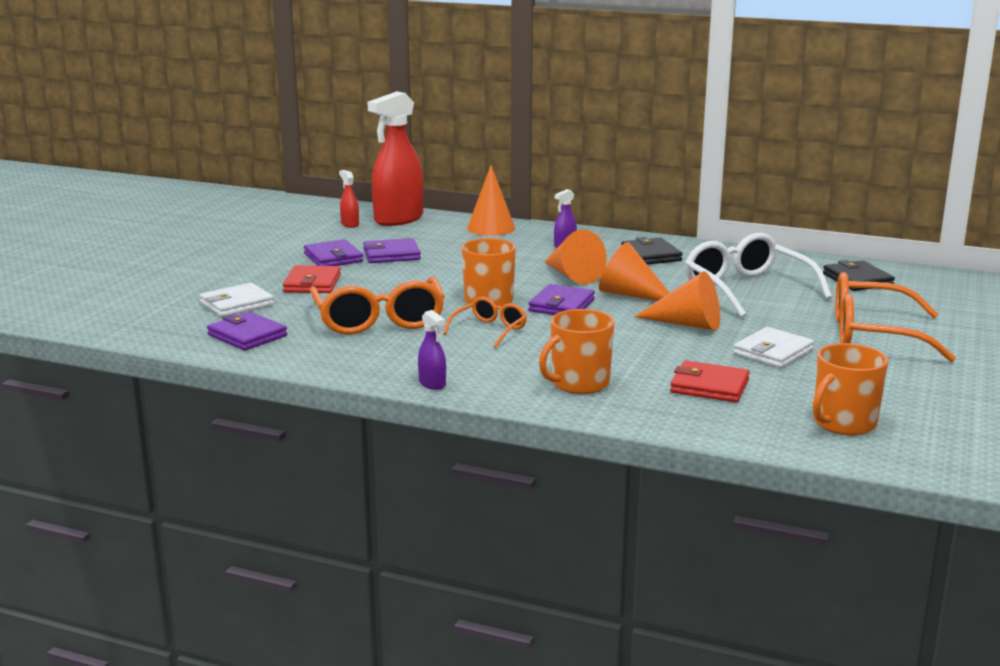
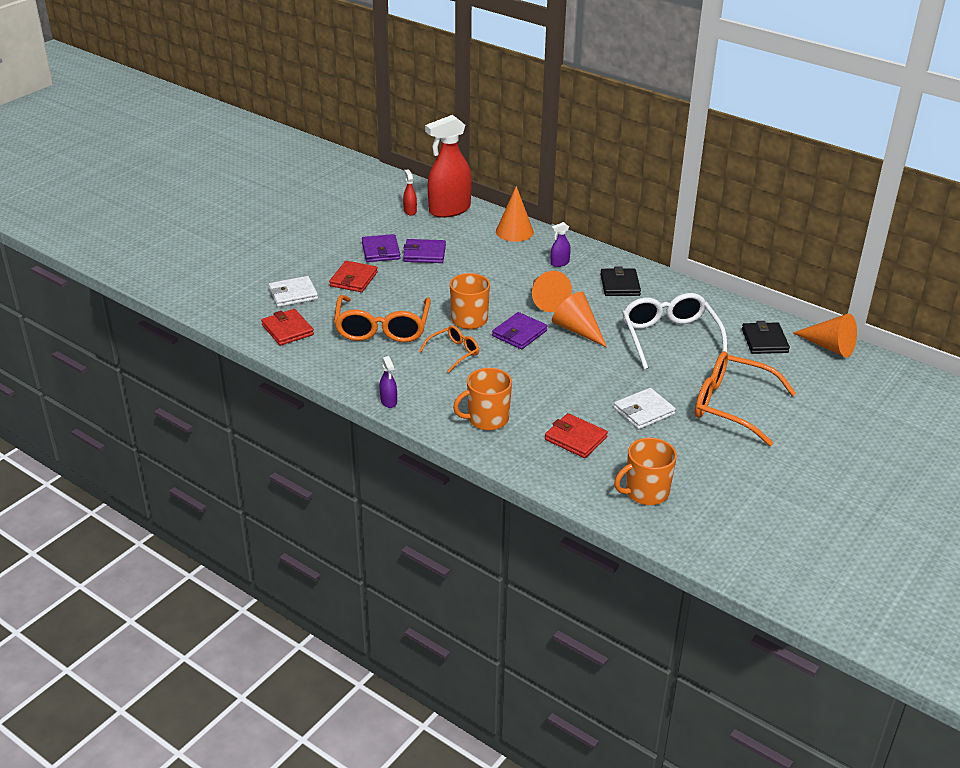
camera: 15 degrees right, 15 degrees up
purple wallet [207,312,287,351] -> red wallet [261,309,314,346]
orange cone [634,271,720,331] -> orange cone moved to [793,314,857,358]

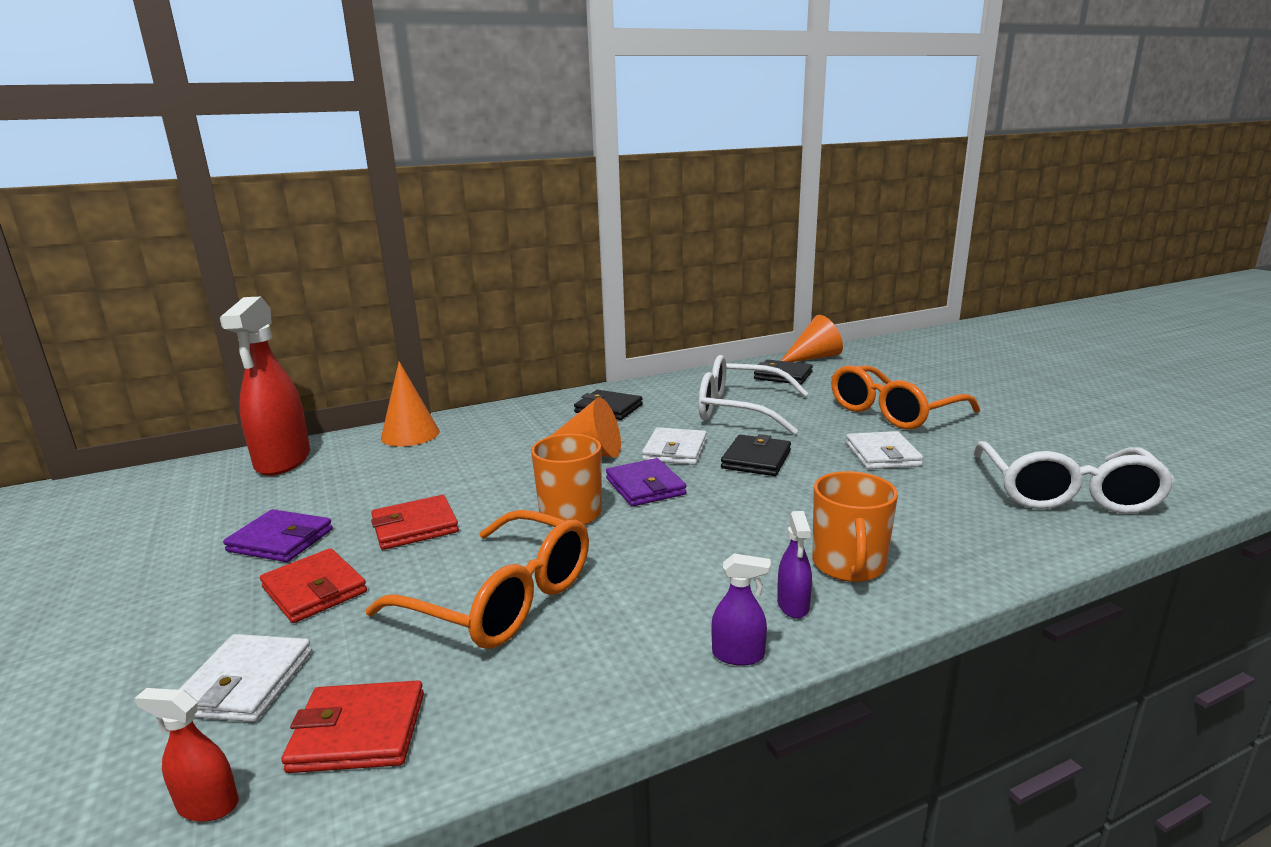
camera: 60 degrees left, 15 degrees down
red spray bottle [403,169,417,216] -> red spray bottle moved to [134,688,239,822]
purple wallet [403,239,446,263] -> none
orange glasses [419,325,479,372] -> none
red wallet [545,413,608,458] -> red wallet moved to [371,495,459,550]
purple spray bottle [551,222,571,267] -> purple spray bottle moved to [777,511,812,619]
orange cone [552,291,607,347] -> white wallet [642,427,707,465]
orange mug [614,438,677,505] -> white glasses [974,441,1175,514]
none -> black wallet [721,434,791,476]

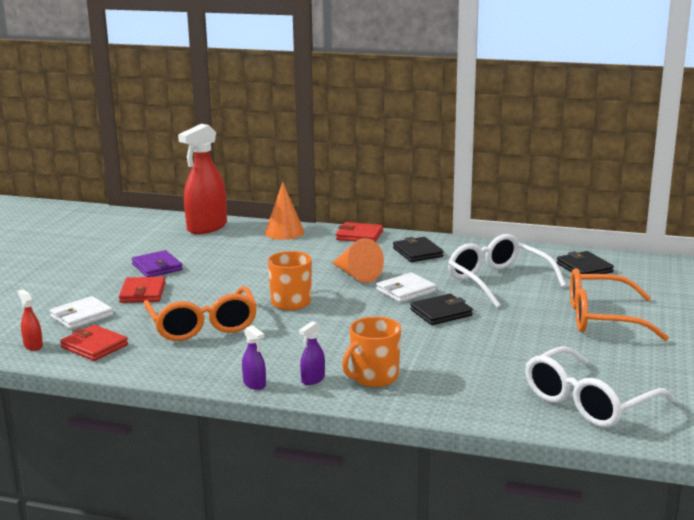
camera: 40 degrees right, 0 degrees up
red wallet [371,495,459,550] -> red wallet moved to [336,222,383,242]
purple wallet [606,458,687,506] -> none
orange cone [781,315,843,362] -> none
white wallet [846,431,923,469] -> none

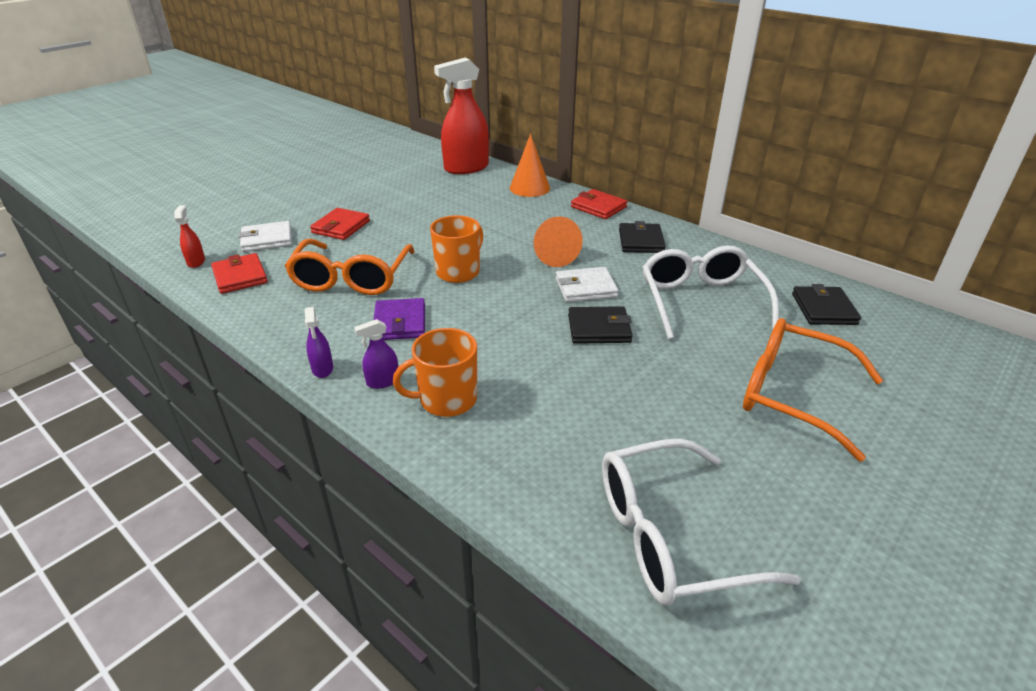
camera: 25 degrees right, 15 degrees up
purple wallet [132,250,183,277] -> purple wallet moved to [374,298,425,340]

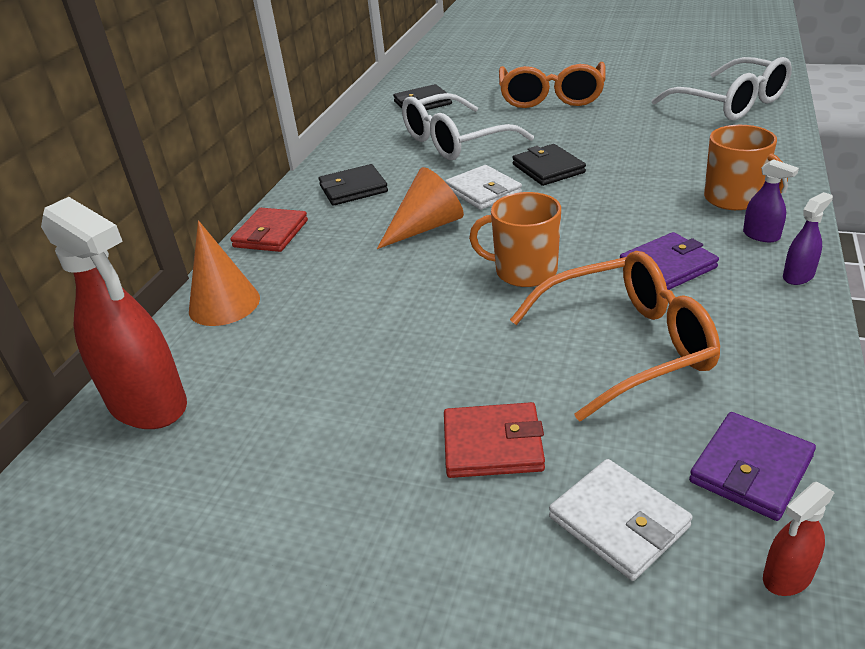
camera: 110 degrees left, 0 degrees up
red wallet [211,253,268,294] -> purple wallet [689,412,816,521]

